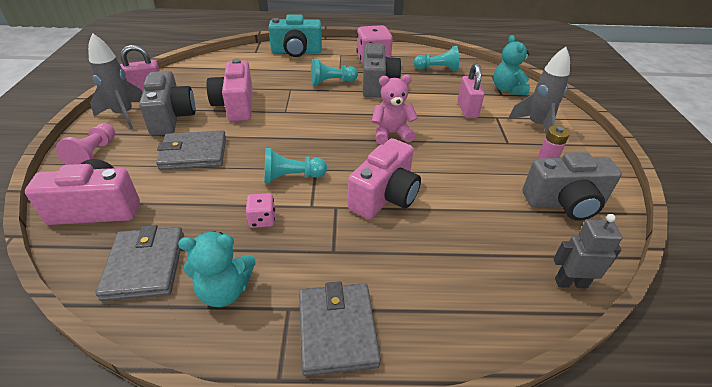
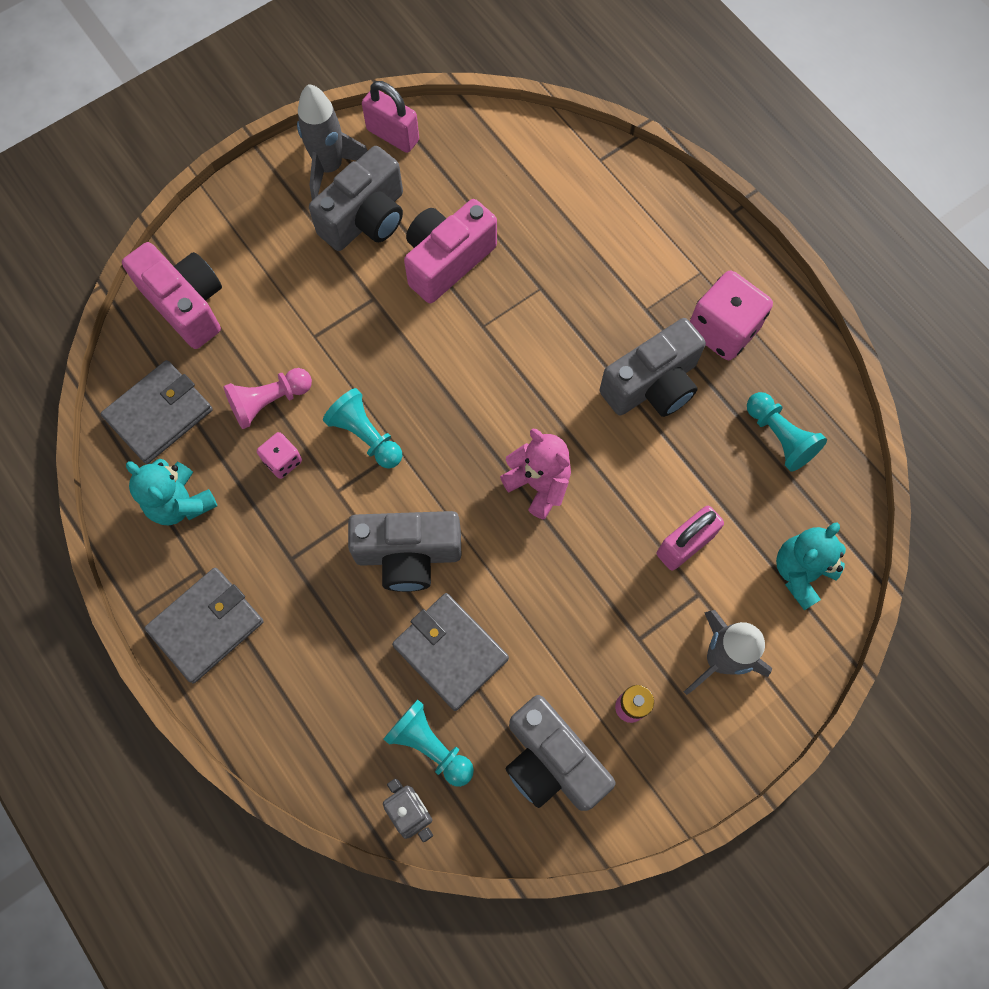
camera: 55 degrees right, 30 degrees up
pink pawn [56,123,115,165] -> pink pawn moved to [223,368,312,429]
grey wallet [156,131,226,170] -> grey wallet moved to [392,593,509,711]
turquoise camera [268,14,322,57] -> none
turquoise pawn [311,59,358,85] -> turquoise pawn moved to [384,699,474,787]
pink camera [348,138,421,220] -> grey camera [348,511,461,592]

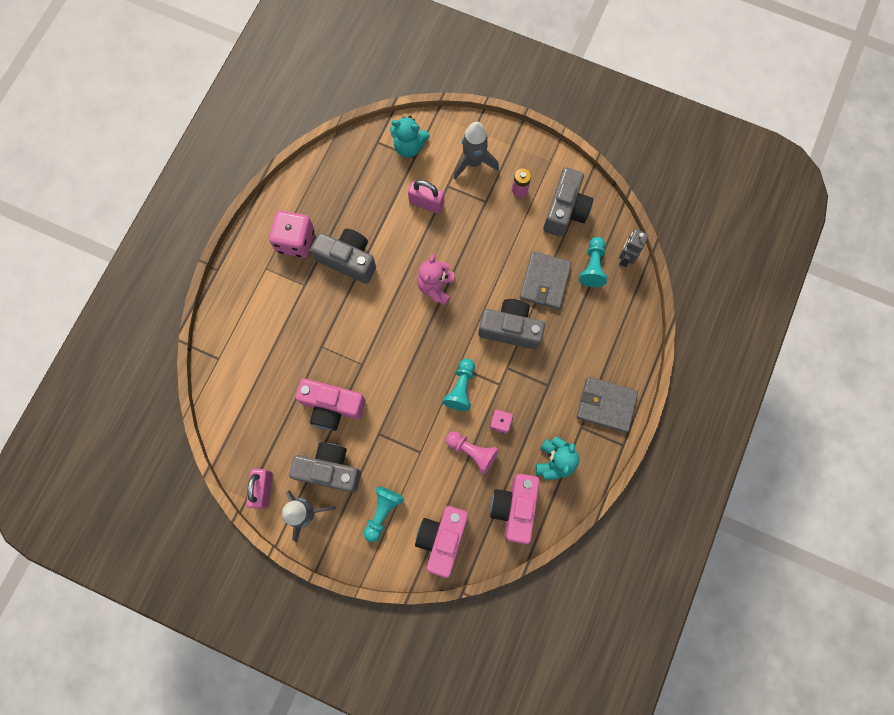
camera: 120 degrees left, 5 degrees up
grey wallet [101,360,213,464] -> pink camera [490,474,540,544]
grey camera [348,511,461,592] -> grey camera turned 45 degrees counterclockwise [478,299,545,349]
turquoise pawn [747,392,827,472] -> turquoise pawn moved to [364,486,404,542]

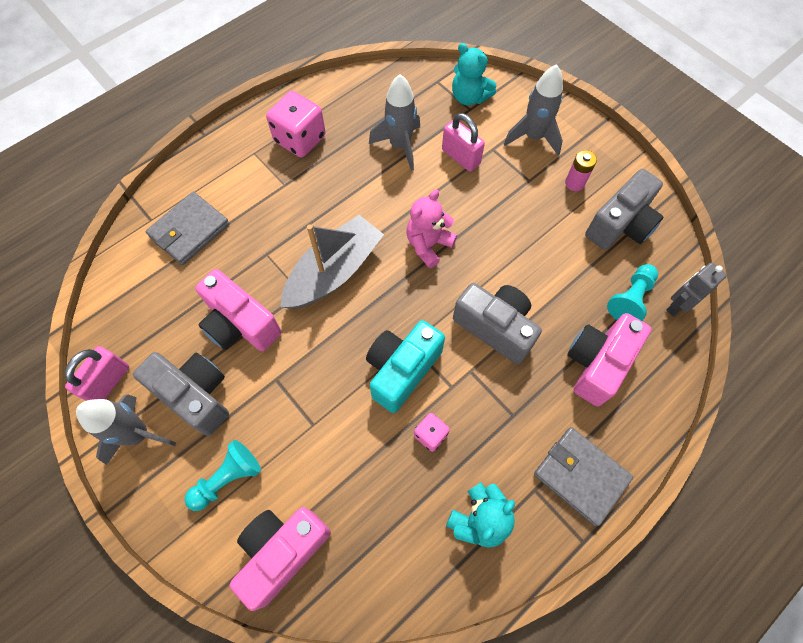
camera: 25 degrees right, 10 degrees down
grey camera [311,229,376,284] -> none
turquoise pawn [442,358,475,411] -> turquoise camera [366,320,445,413]
pink pawn [446,431,499,474] -> none
pink camera [490,474,540,544] -> pink camera moved to [567,313,651,406]
grey wallet [519,251,572,310] -> grey wallet moved to [146,192,230,265]
none -> grey boat [280,215,384,309]
none -> grey rocket [369,74,420,171]

